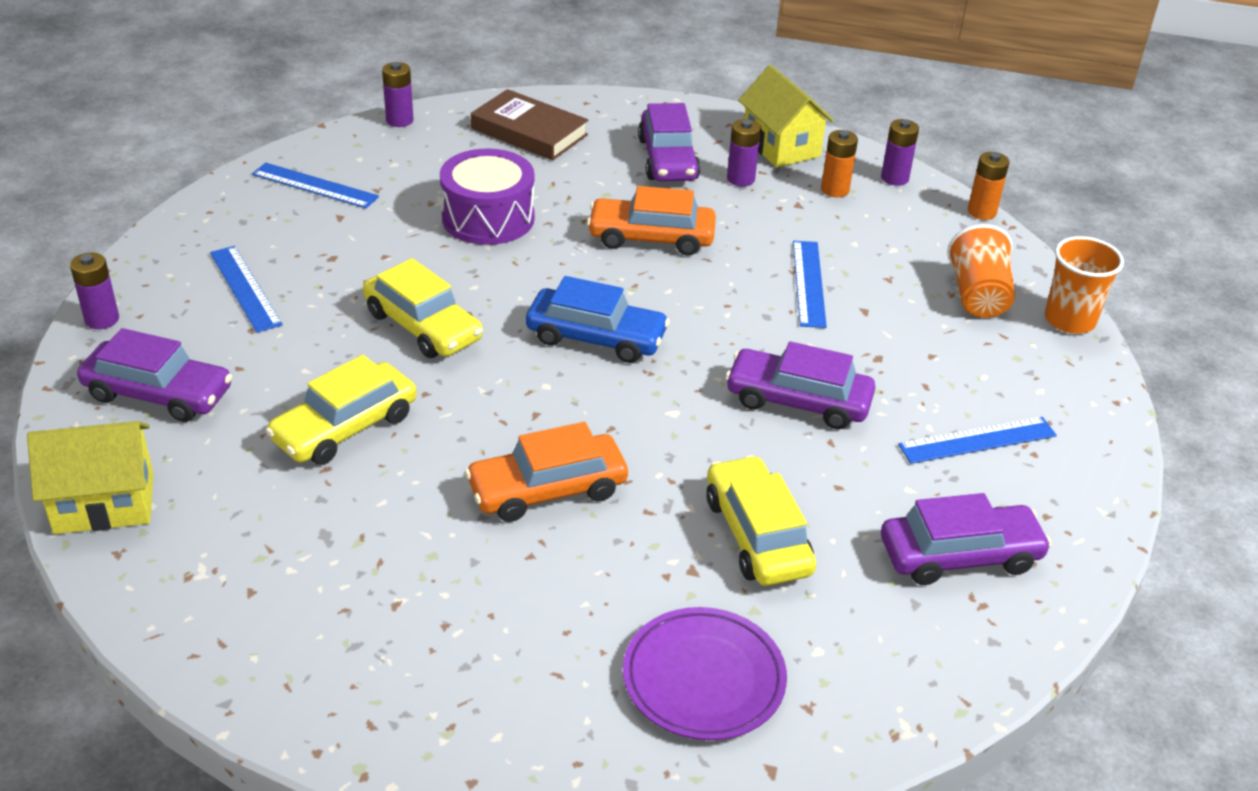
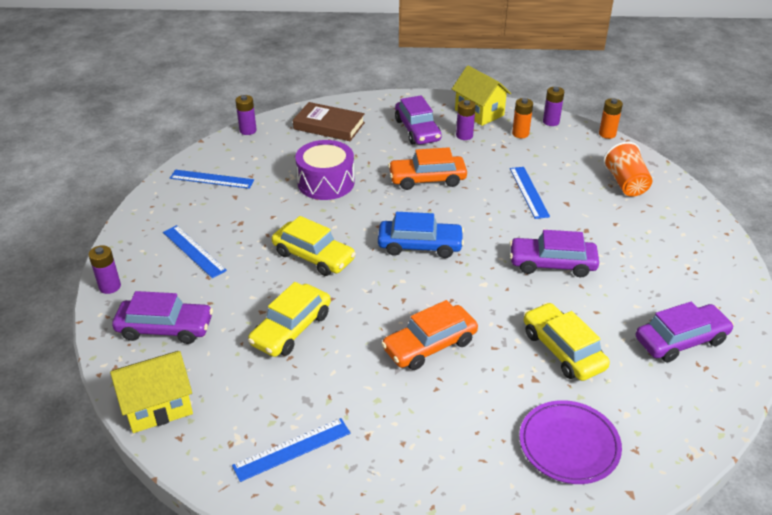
camera: 10 degrees left, 0 degrees up
blue ruler [898,417,1057,464] -> blue ruler moved to [232,418,350,482]
orange cup [1045,236,1124,334] -> none

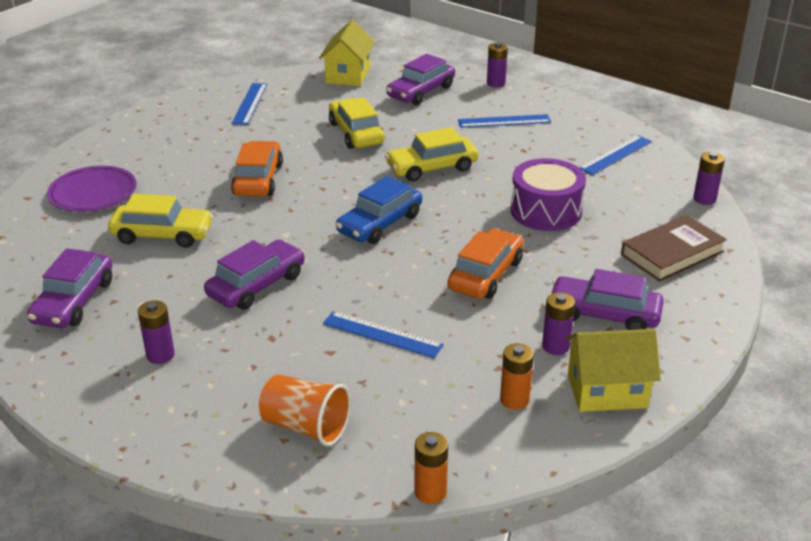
camera: 125 degrees right, 5 degrees down
purple battery [543,87,564,126] -> purple battery moved to [138,300,175,364]

